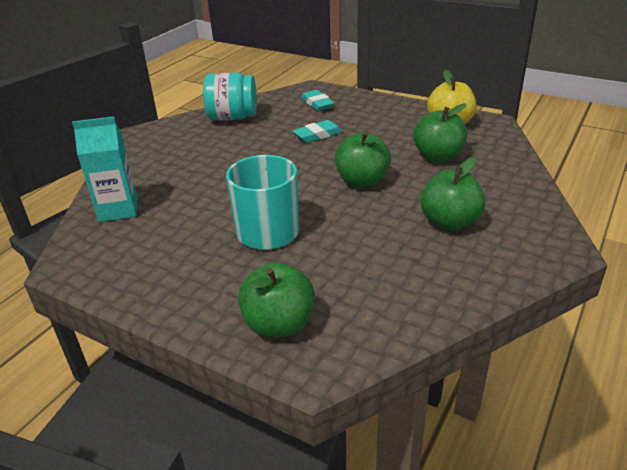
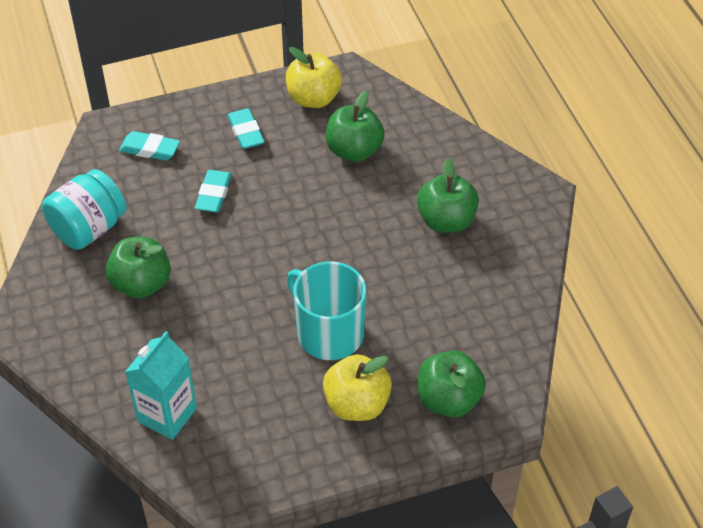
camera: 50 degrees left, 15 degrees up
green apple [335,132,391,188] -> green apple moved to [106,237,171,299]
none -> turquoise eraser [227,108,264,149]
none -> yellow apple [323,354,392,421]

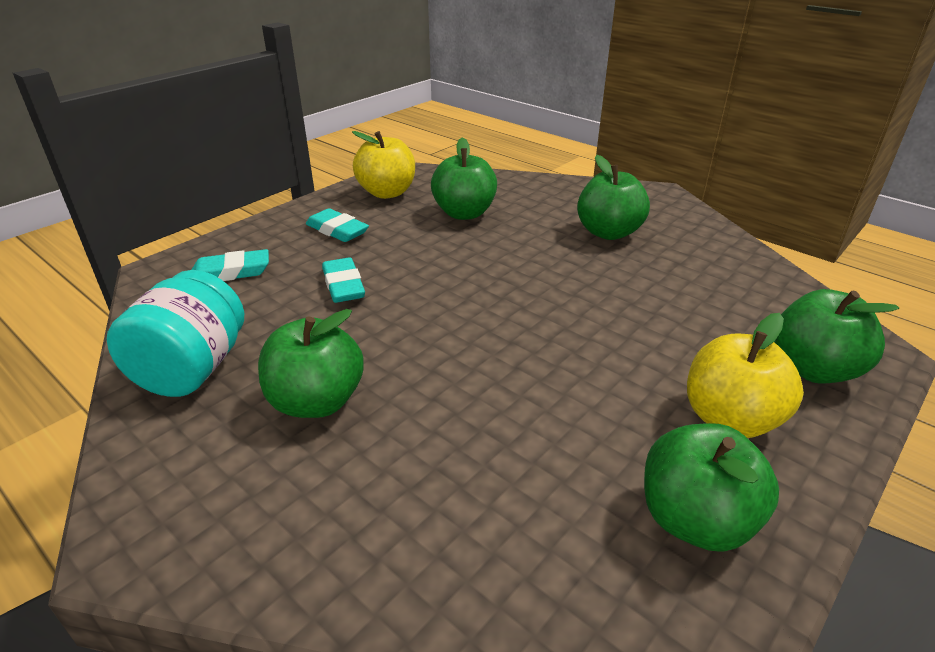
camera: 30 degrees left, 15 degrees down
turquoise carton [125,331,197,440] -> none
turquoise mug [287,262,366,360] -> none
none -> green apple [644,423,779,552]

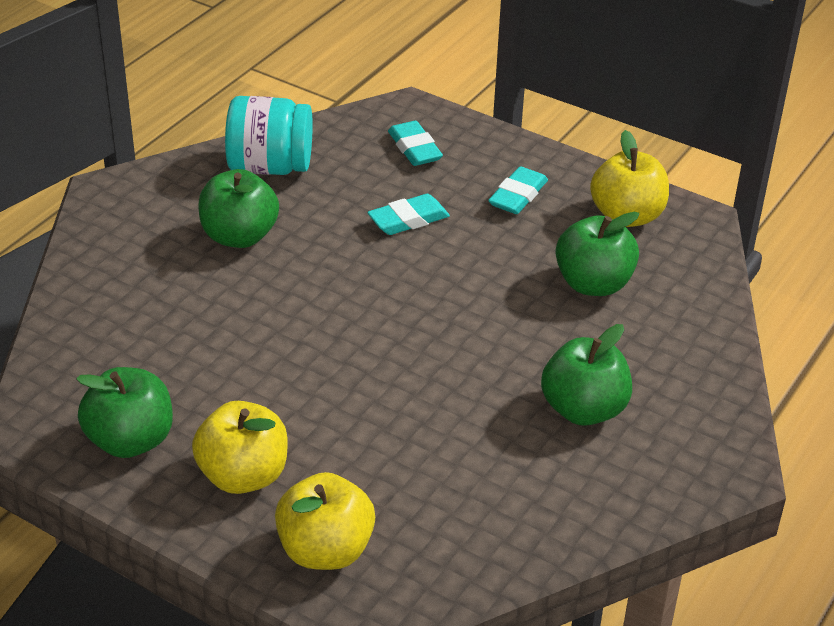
camera: 80 degrees right, 5 degrees up
green apple [774,289,899,384] -> yellow apple [275,472,375,570]

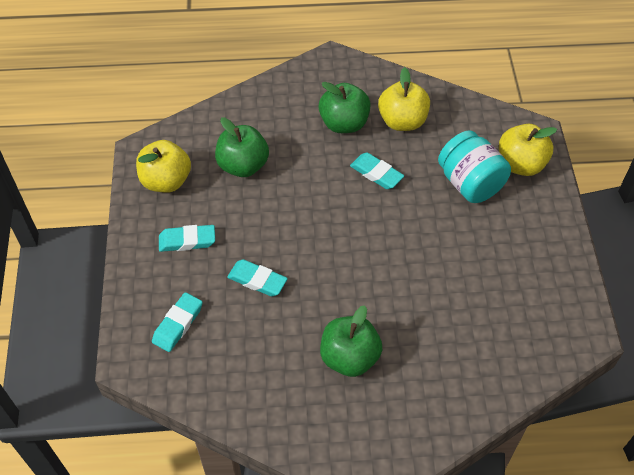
camera: 125 degrees left, 15 degrees up
green apple [76,367,173,458] -> none
yellow apple [192,401,288,494] -> yellow apple moved to [378,67,430,131]
turquoise jar [225,96,313,175] -> turquoise jar moved to [438,130,511,203]
none -> turquoise eraser [350,153,404,189]

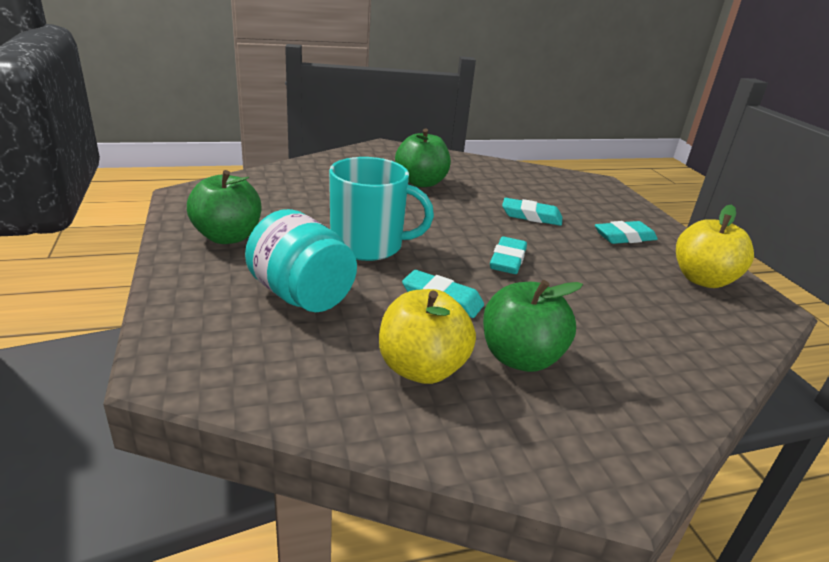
camera: 165 degrees right, 25 degrees down
turquoise eraser [152,292,203,352] -> turquoise eraser moved to [490,236,527,274]
green apple [215,117,269,177] -> green apple moved to [187,170,261,244]
yellow apple [499,124,557,176] -> none
none -> turquoise mug [329,157,434,261]

